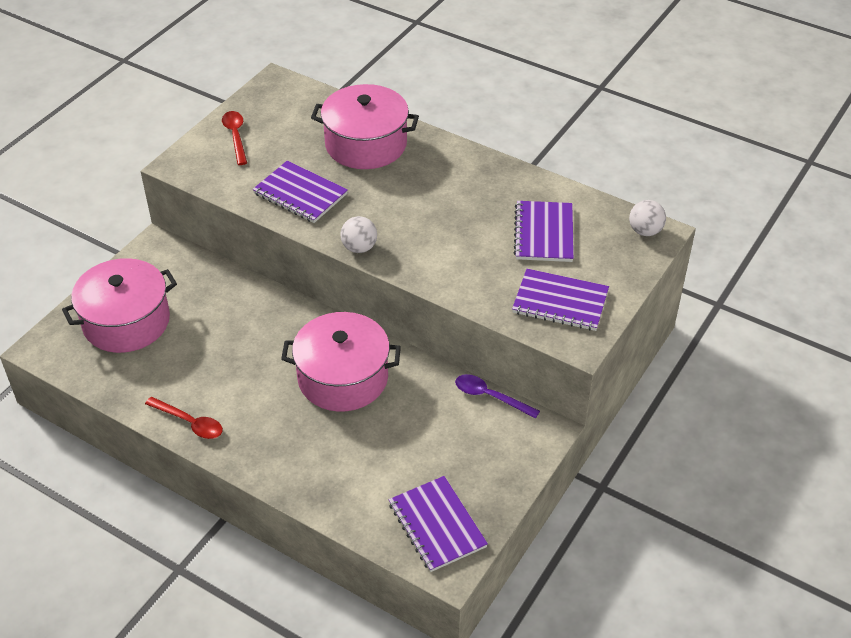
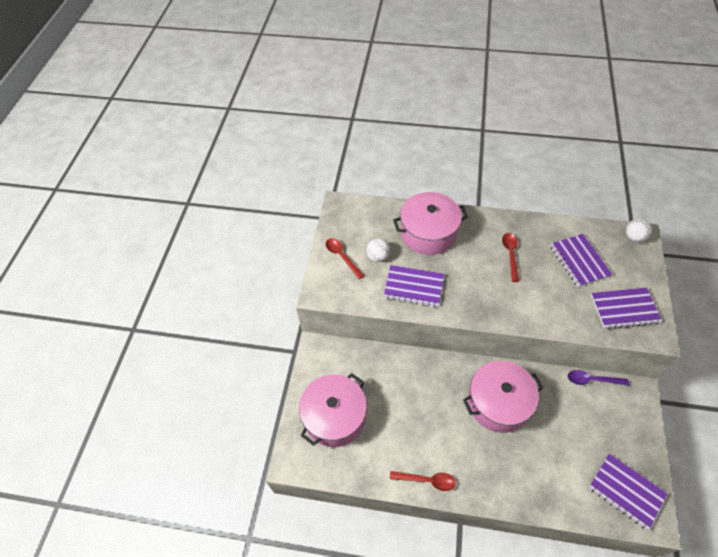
camera: 20 degrees left, 10 degrees up
white ball [340,216,377,253] -> white ball moved to [366,238,390,262]
none -> red spoon [502,233,519,282]

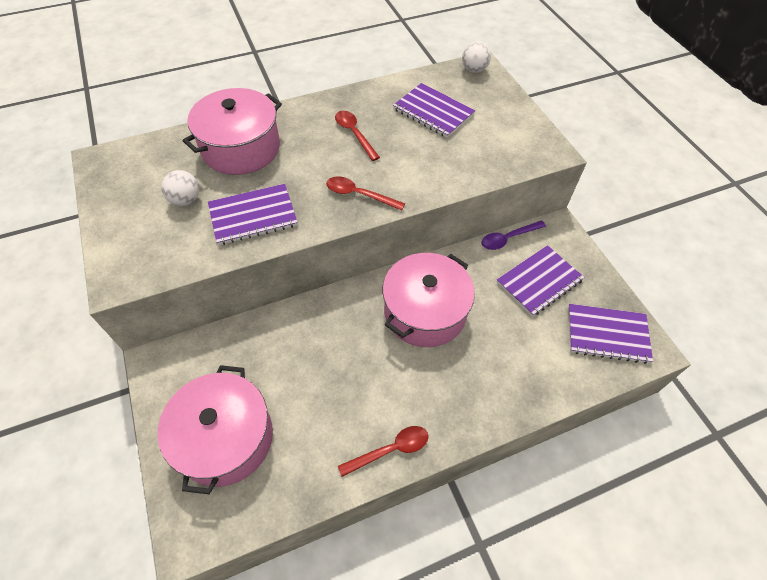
camera: 35 degrees left, 0 degrees up
red spoon [326,238,364,279] -> red spoon moved to [326,176,405,210]
purple notebook [591,287,662,329] -> purple notebook moved to [497,245,584,316]

